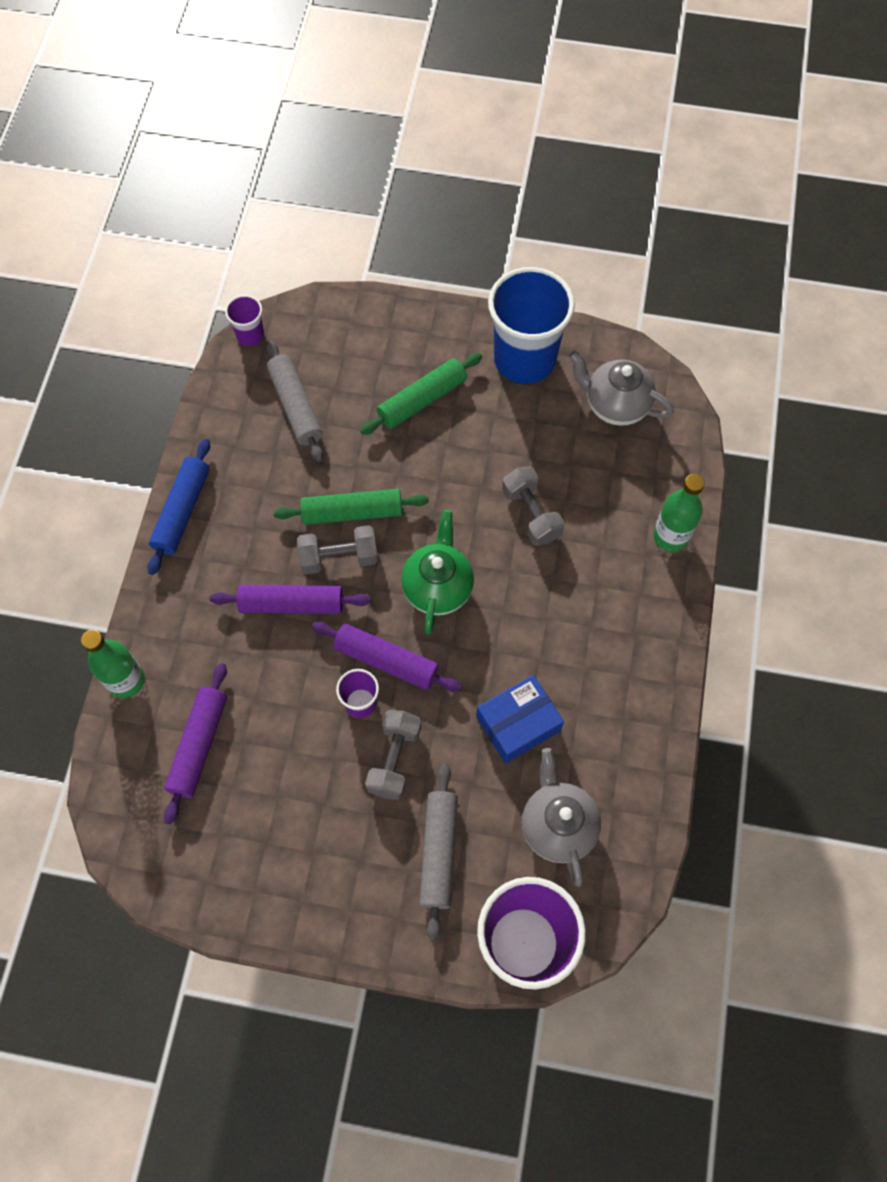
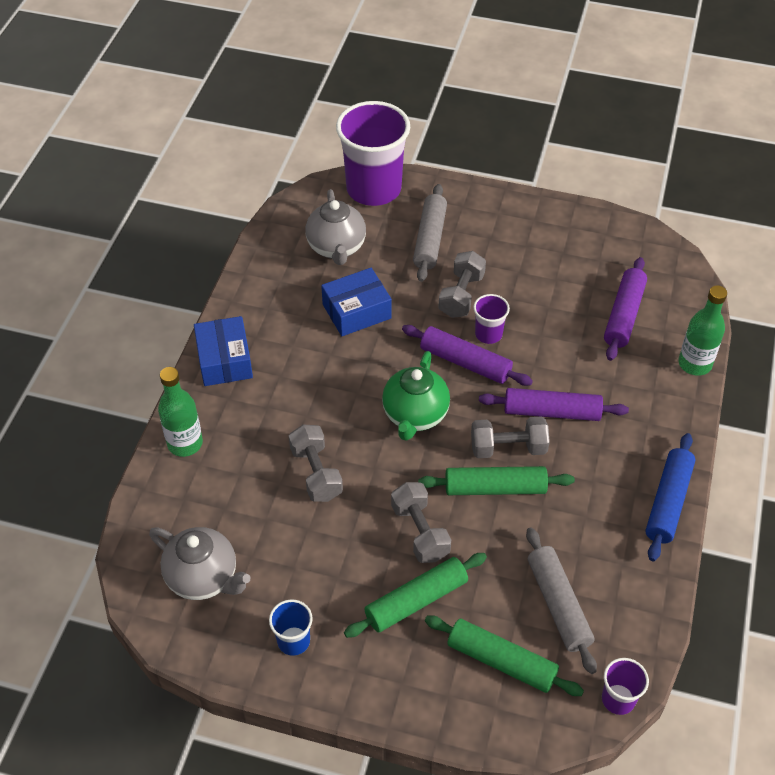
camera: 175 degrees left, 15 degrees down
blue cup [488,267,575,384] -> blue cup [269,599,313,656], size x0.45
none -> blue box [194,316,253,386]
none -> grey dumbbell [391,482,451,563]
none -> green rolling pin [425,615,584,696]

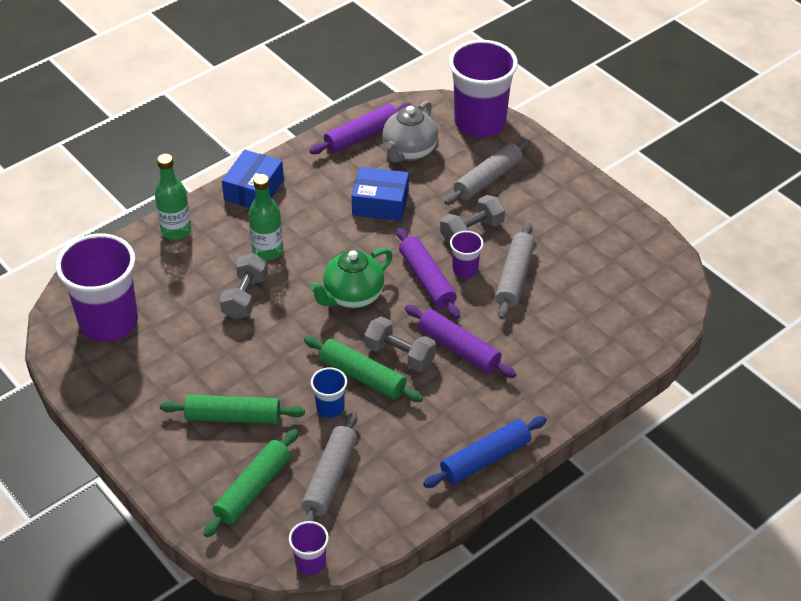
camera: 35 degrees right, 5 degrees down
grey teapot [149,527,251,600] -> purple cup [56,233,138,342]
blue cup [269,599,313,656] -> blue cup moved to [311,367,347,418]
grey dumbbell [391,482,451,563] -> none
green rolling pin [425,615,584,696] -> green rolling pin turned 60 degrees clockwise [203,429,299,537]
purple rolling pin [604,257,647,361] -> purple rolling pin moved to [309,103,412,154]
green bottle [678,285,727,376] -> green bottle moved to [248,174,283,260]
none -> grey rolling pin [495,222,535,320]

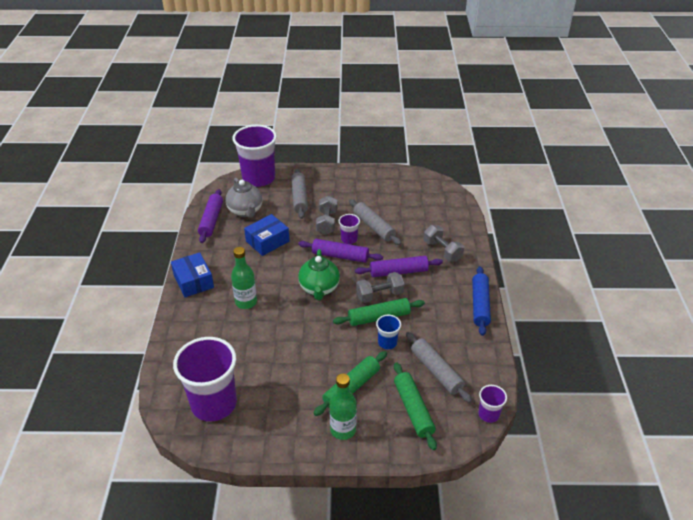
camera: 50 degrees left, 5 degrees down
green bottle [155,154,191,240] -> green bottle moved to [329,374,357,440]
grey dumbbell [220,253,268,319] -> grey dumbbell moved to [424,225,464,262]

